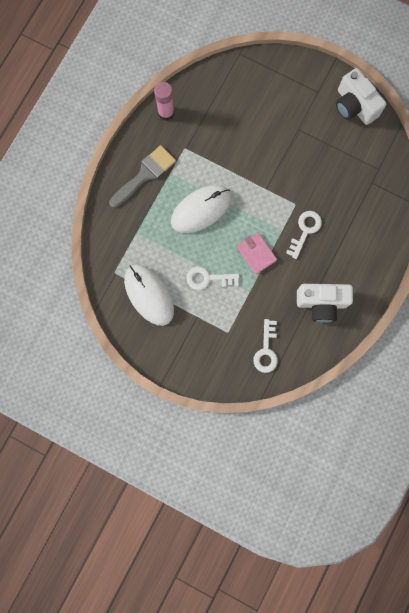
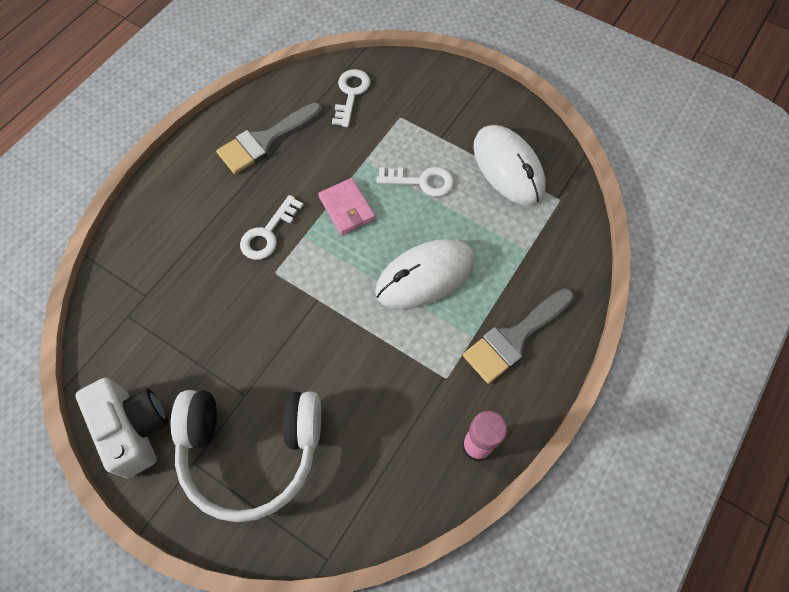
camera: 175 degrees left, 15 degrees down
white camera [297,284,353,323] -> grey brush [216,102,322,174]
none -> white headphones [171,390,321,522]

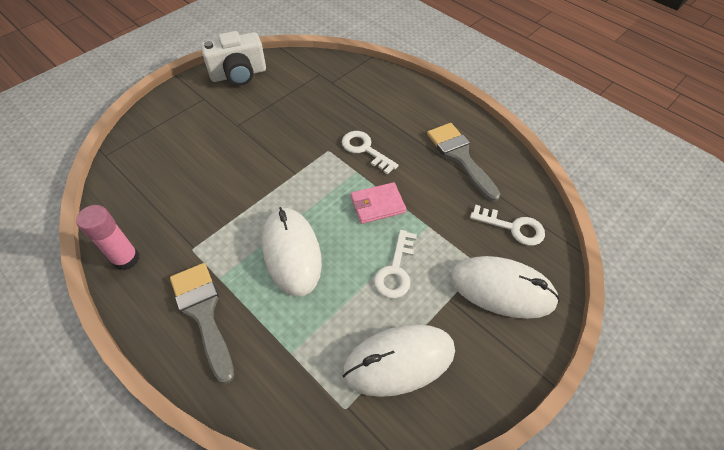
camera: 100 degrees right, 10 degrees down
white headphones [171,390,321,522] -> none
none -> white mouse [450,256,560,319]

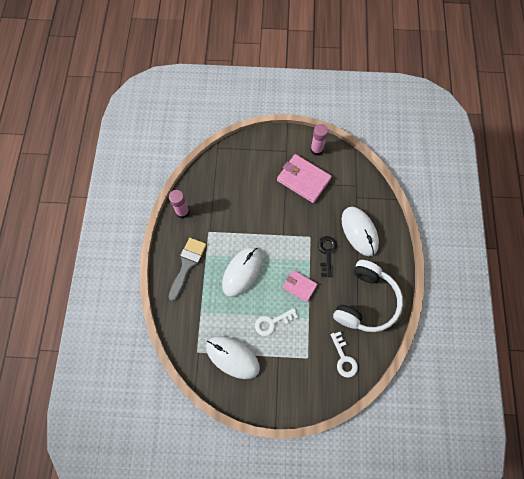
camera: 50 degrees right, 15 degrees up
white camera [201,31,266,86] -> pink glue stick [310,124,328,156]
white key [342,131,399,175] -> black key [318,236,337,277]
grey brush [427,123,500,202] -> white headphones [333,260,403,332]
white mouse [450,256,560,319] -> white mouse moved to [342,207,379,256]
none -> pink wallet [277,154,332,203]

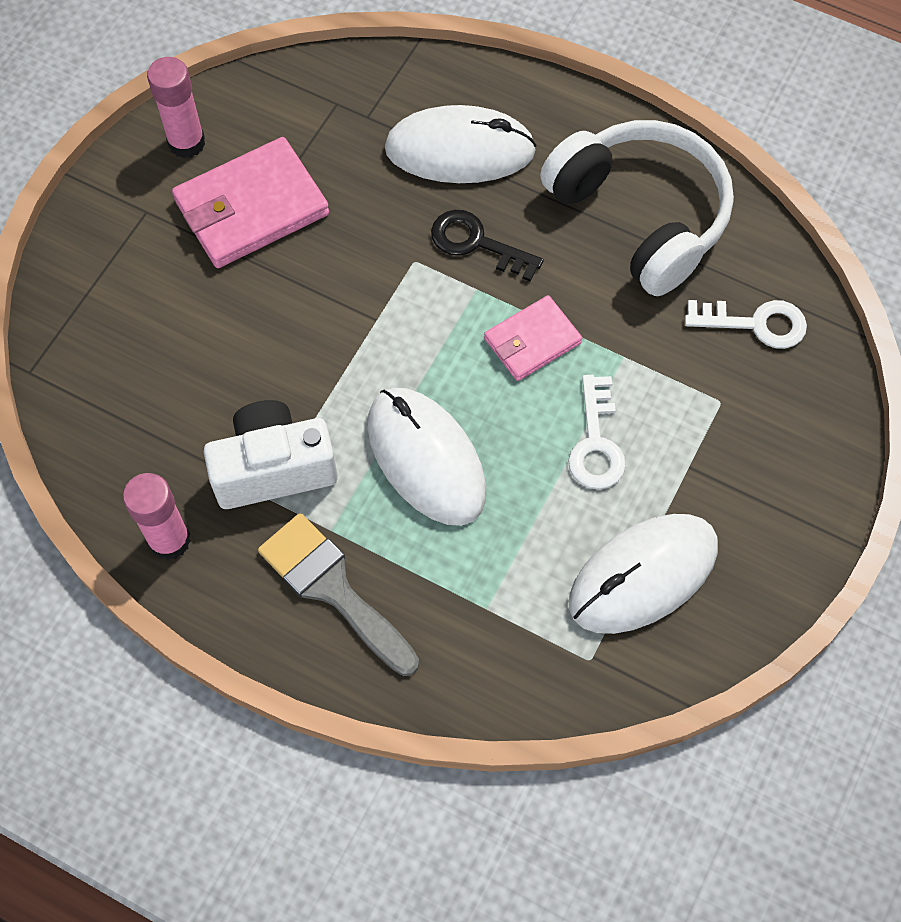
camera: 65 degrees left, 5 degrees down
none -> white camera [204,400,338,509]

